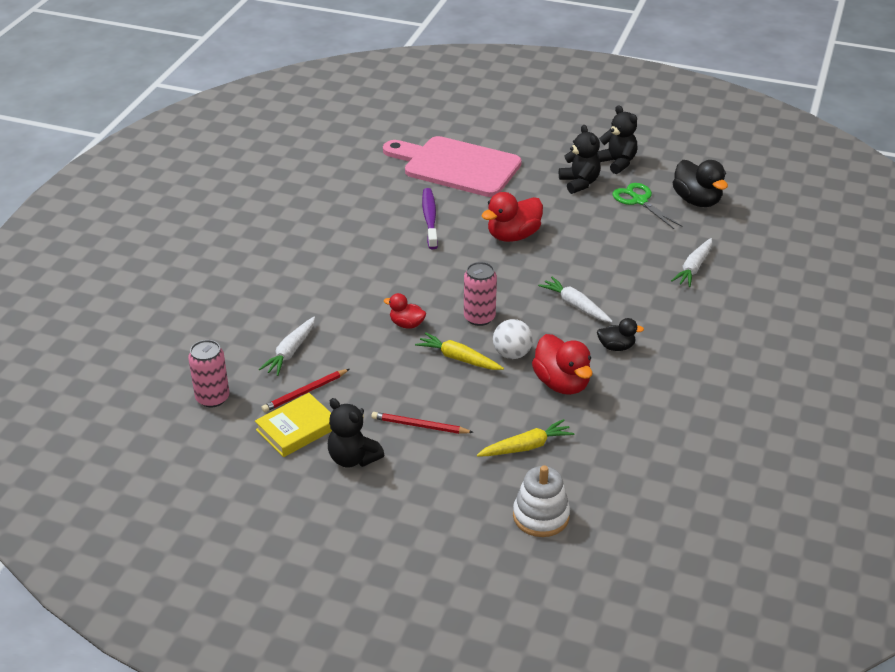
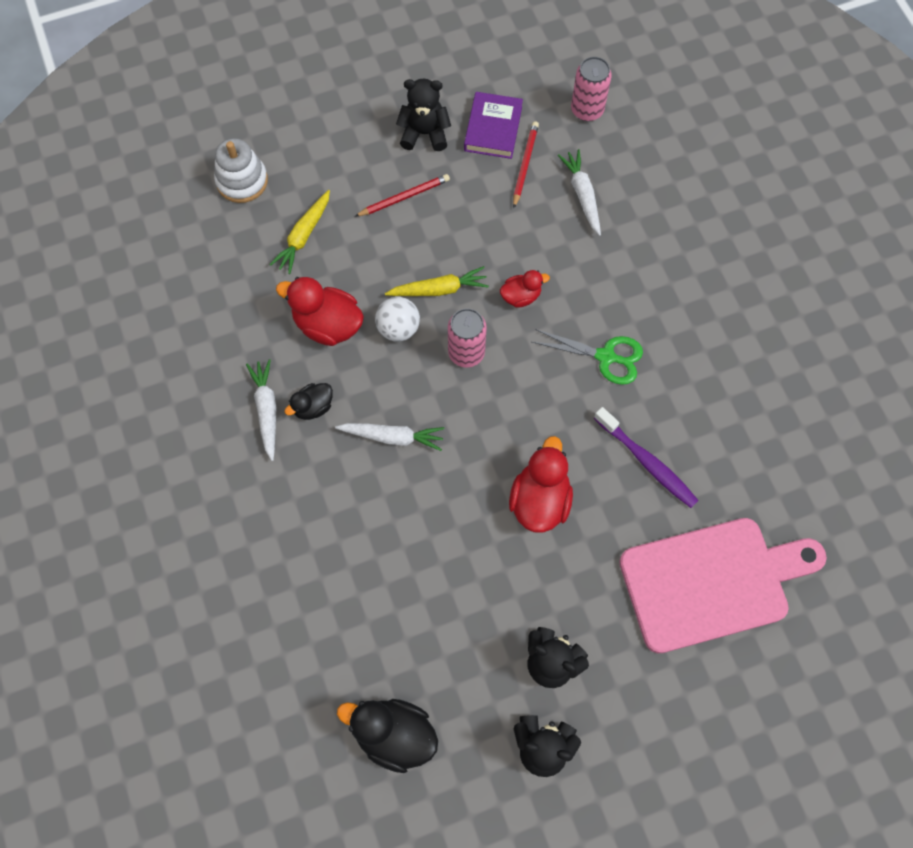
camera: 140 degrees right, 30 degrees up
yellow book [255,393,332,457] -> purple book [464,92,523,159]
green scissors [612,183,683,229] -> green scissors moved to [532,329,643,385]
white carrot [671,238,712,287] -> white carrot moved to [246,359,276,461]

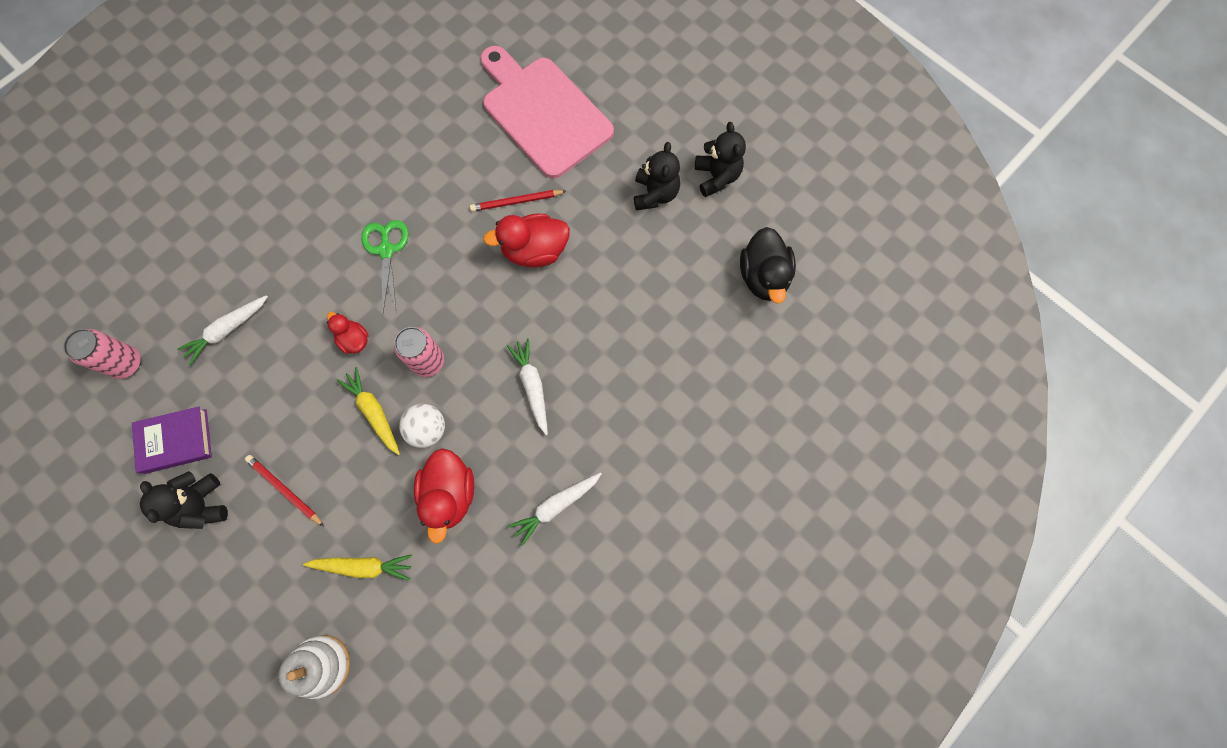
camera: 115 degrees left, 5 degrees up
black duck [285,383,333,420] -> none
red pencil [513,121,539,208] -> red pencil moved to [470,190,566,212]
purple toothbrush [594,407,699,508] -> none

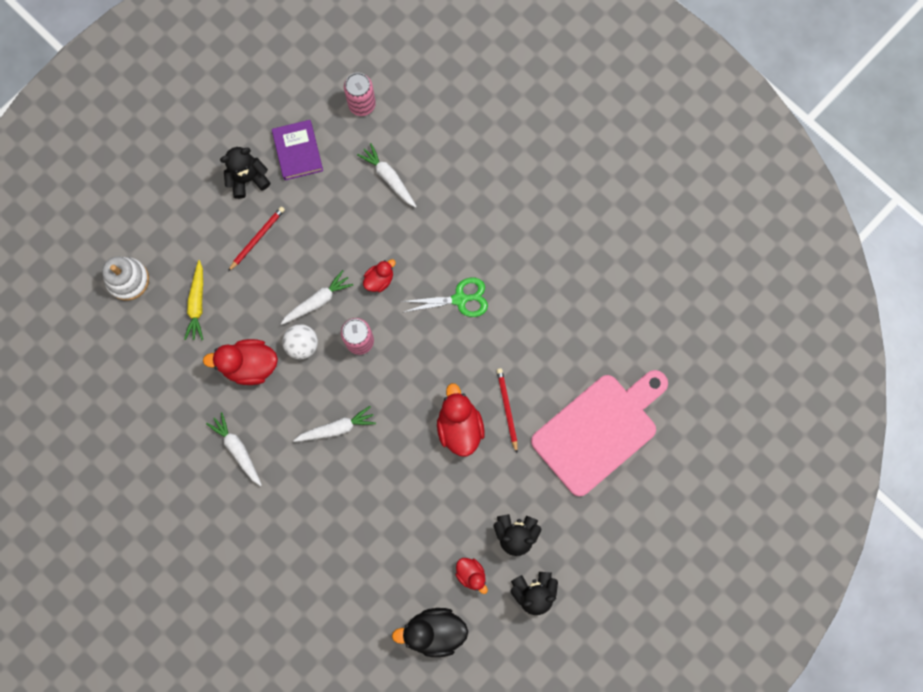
camera: 90 degrees right, 5 degrees up
yellow carrot [336,367,400,455] -> white carrot [280,270,353,325]
none -> red duck [455,558,488,594]

